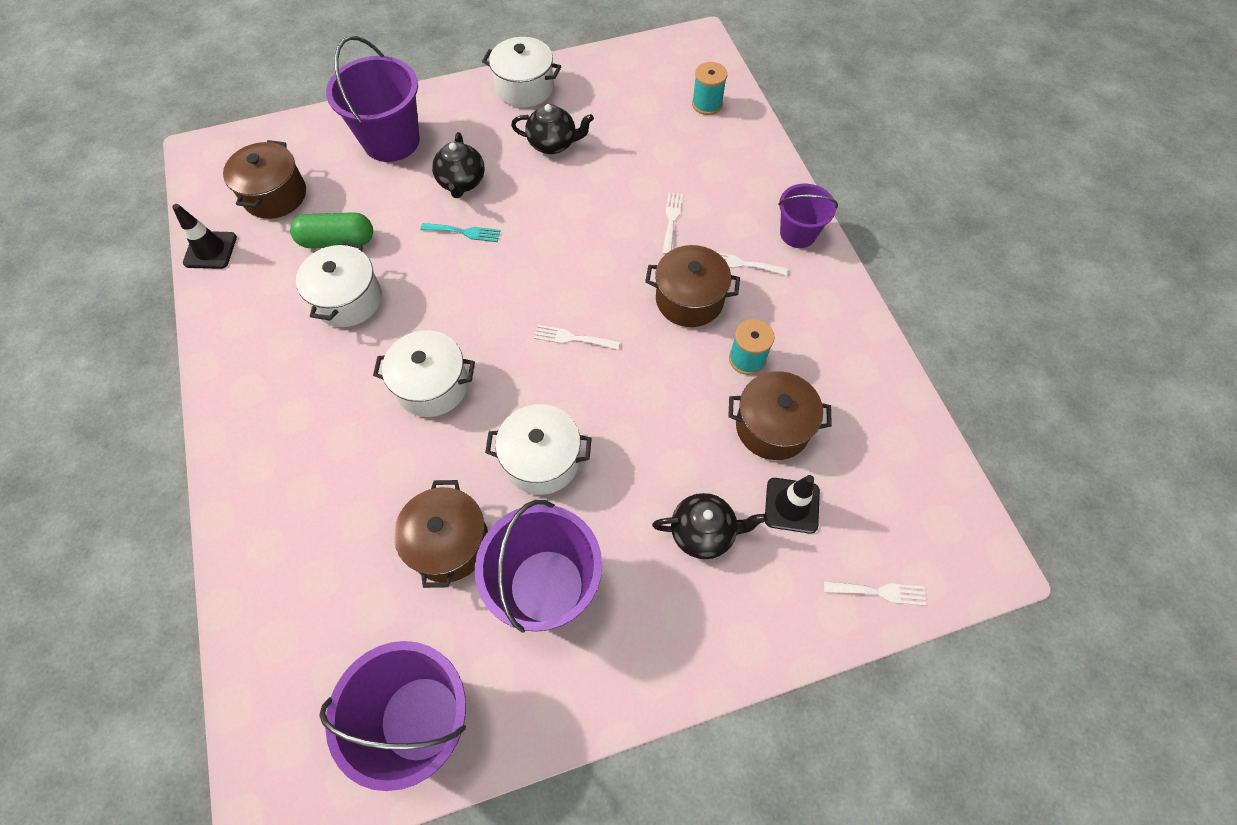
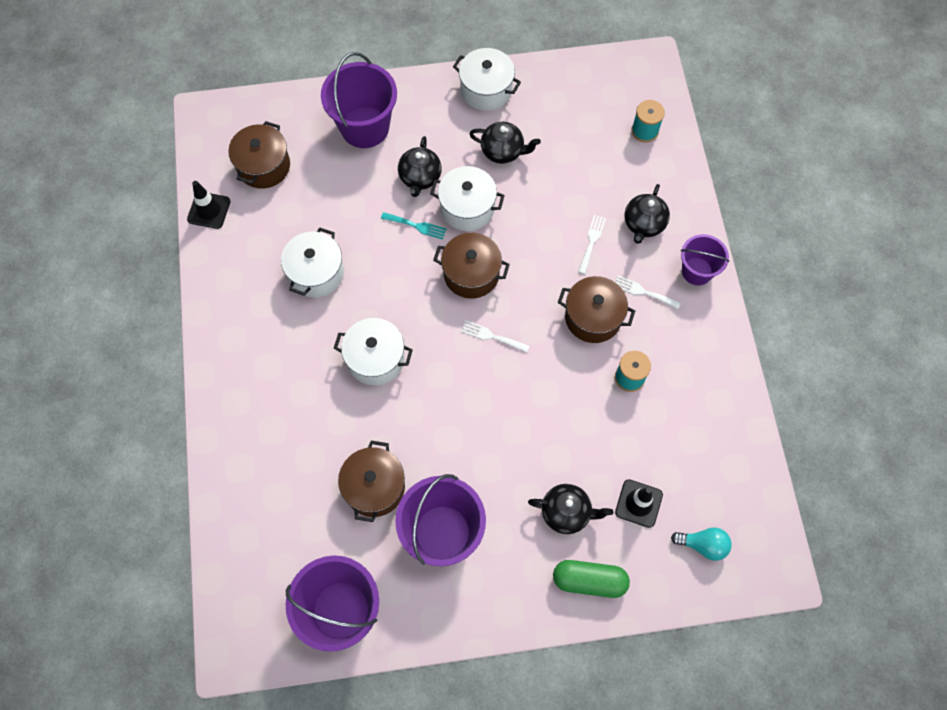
camera: 10 degrees right, 5 degrees up
green capsule [290,212,373,248] -> green capsule moved to [553,560,630,598]
white pot [485,404,592,495] -> white pot moved to [430,166,505,231]
brown pot [728,371,832,460] -> brown pot moved to [433,233,510,299]
white fork [824,581,926,606] -> none
none -> black teapot [625,184,670,244]
none -> turquoise light bulb [671,527,732,561]

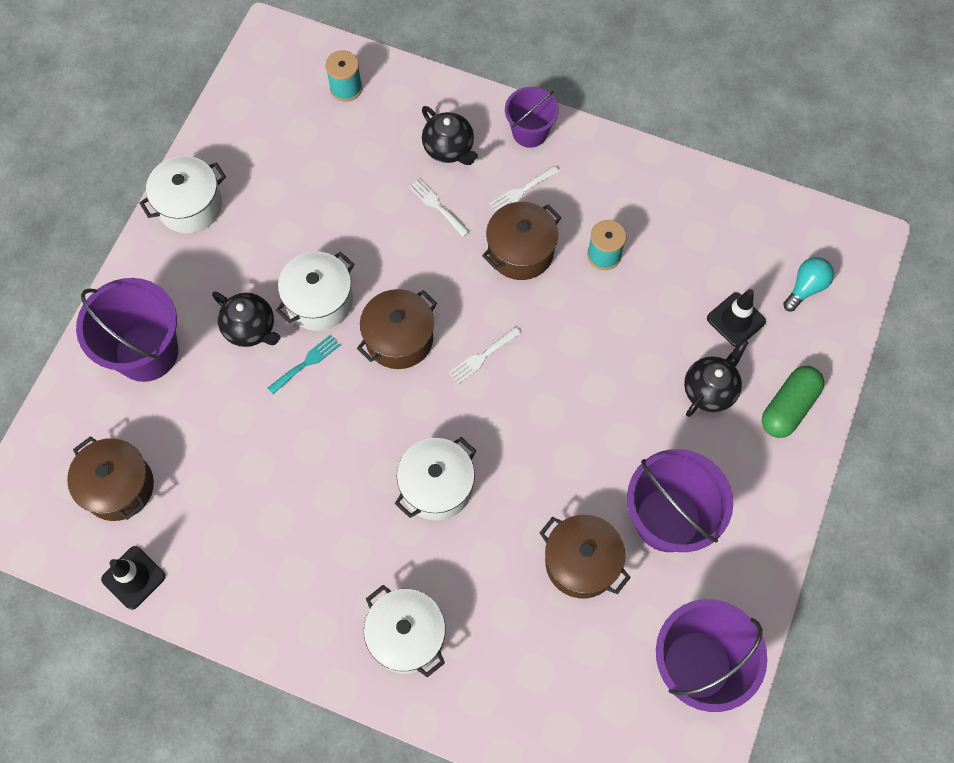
camera: 60 degrees left, 0 degrees up
white pot [281,227,344,298] -> white pot moved to [364,585,445,678]
black teapot [469,122,541,164] -> none

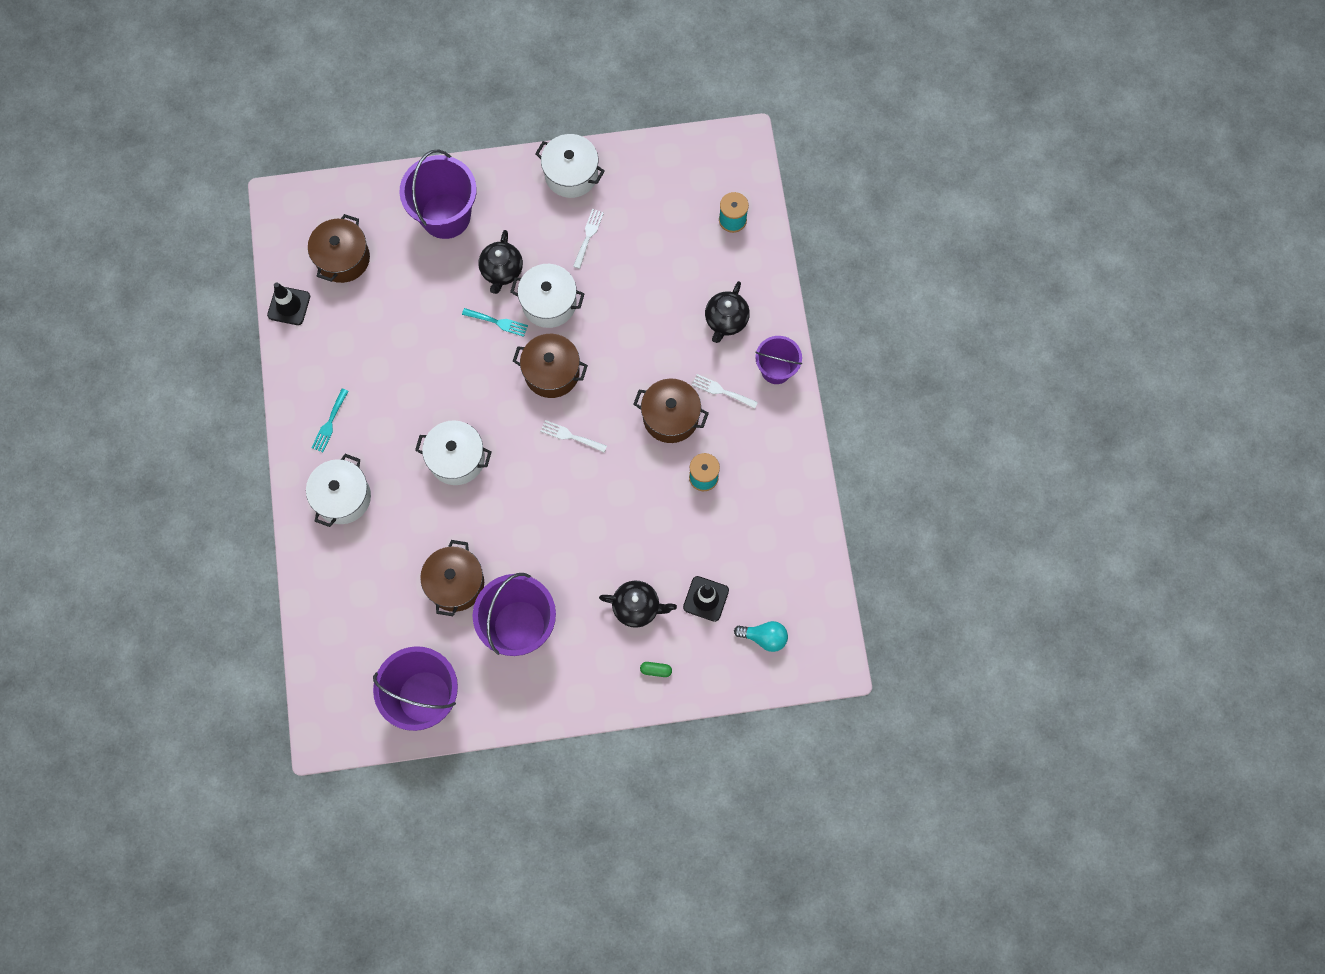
camera: 60 degrees right, 5 degrees up
white fork [409,179,470,237] -> white fork moved to [573,209,604,269]
green capsule [762,366,824,438] -> green capsule [640,662,672,677], size x0.46
none -> turquoise fork [311,388,349,452]

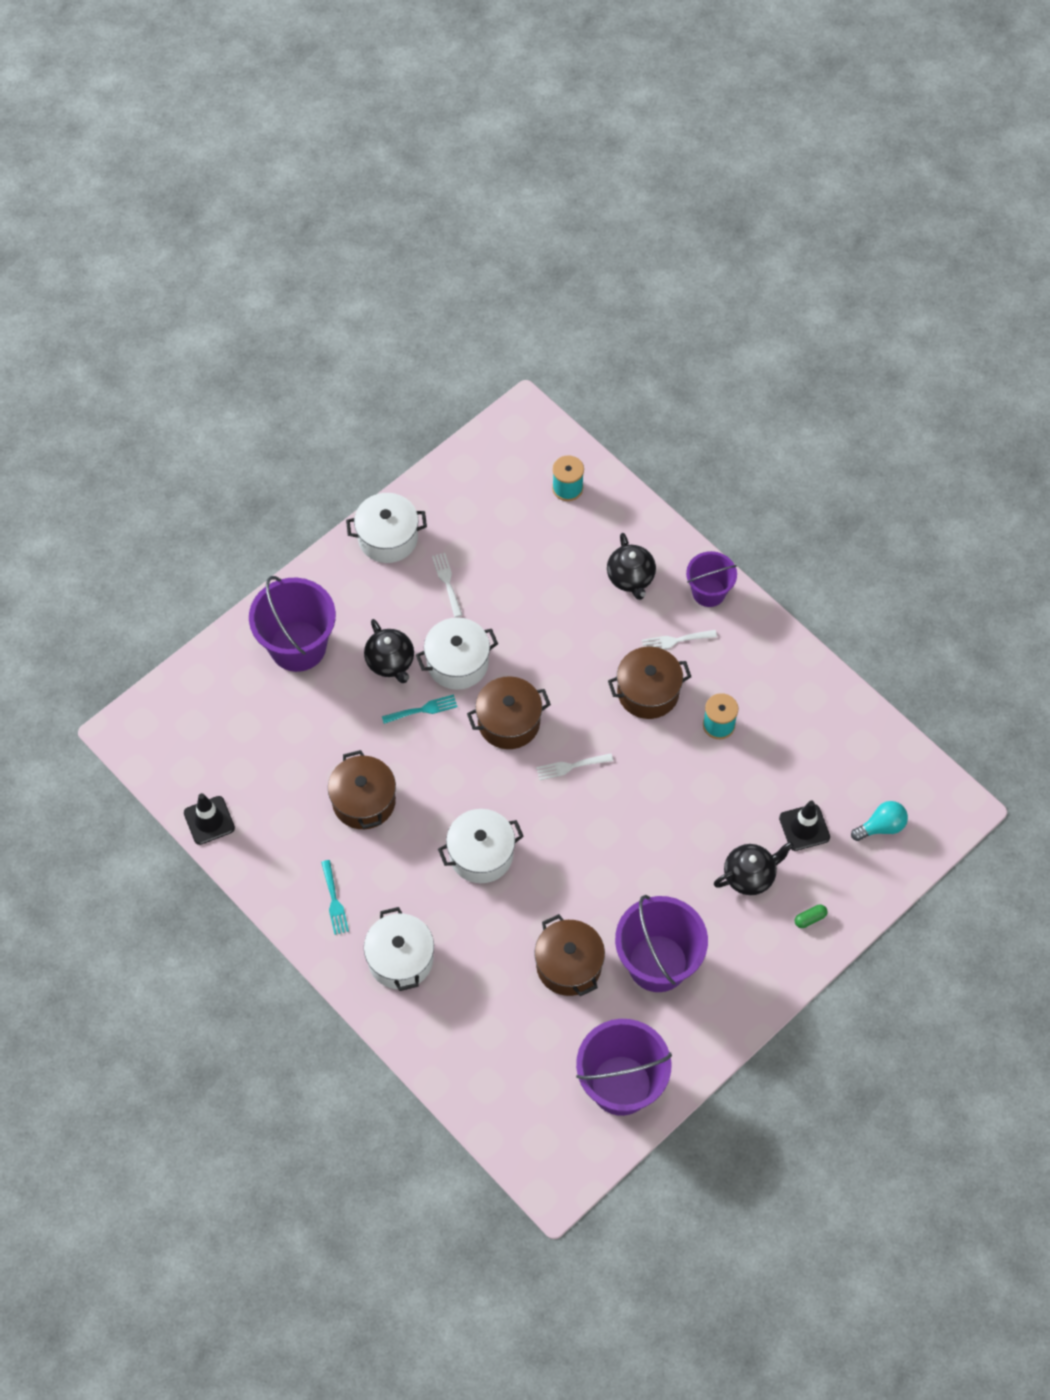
camera: 35 degrees left, 10 degrees down
brown pot [308,214,370,283] -> brown pot moved to [328,750,396,829]

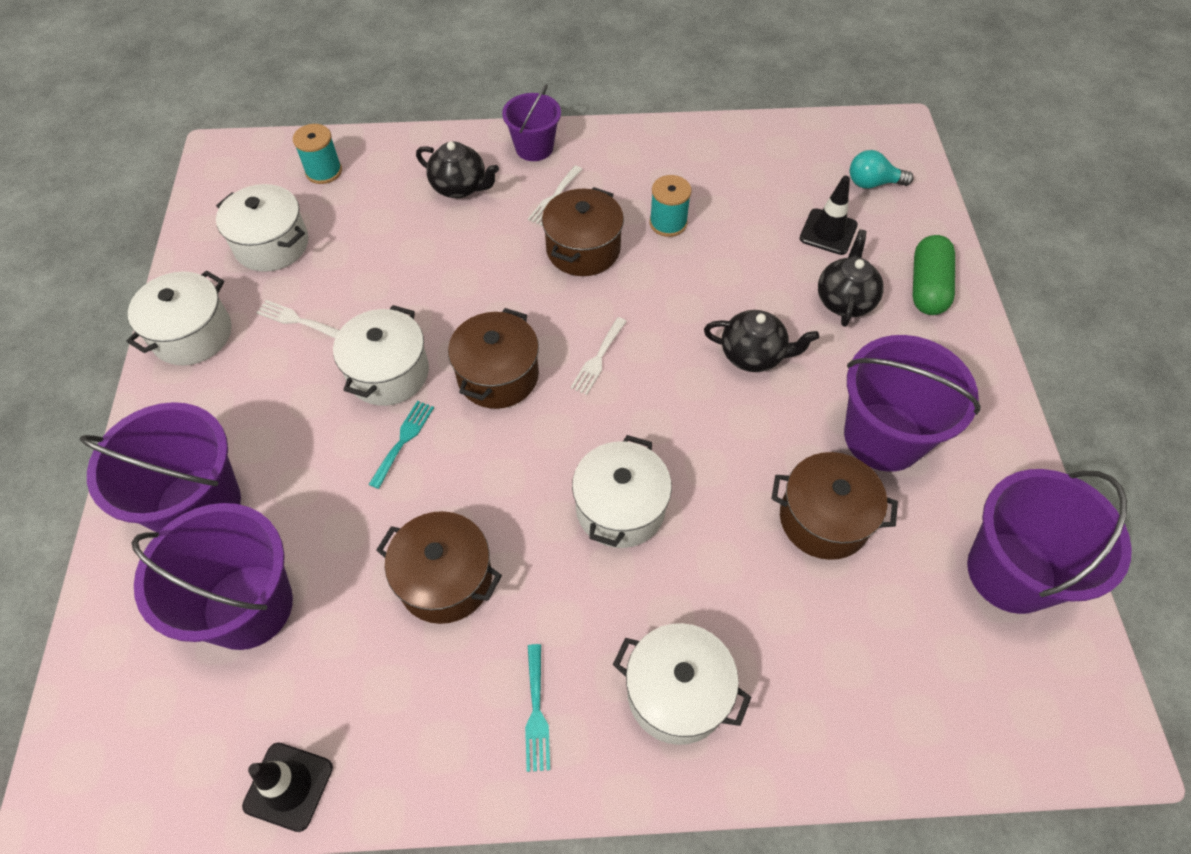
camera: 50 degrees left, 5 degrees down
turquoise fork [321,860,349,935] -> turquoise fork turned 60 degrees clockwise [525,644,550,772]
black teapot [364,619,414,683] -> black teapot moved to [704,310,819,372]
green capsule [795,904,827,928] -> green capsule [913,235,955,315], size x2.19
turquoise light bulb [851,801,908,841] -> turquoise light bulb turned 105 degrees counterclockwise [850,150,914,188]
none -> purple bucket [131,503,293,650]
none -> white pot [216,184,308,272]

